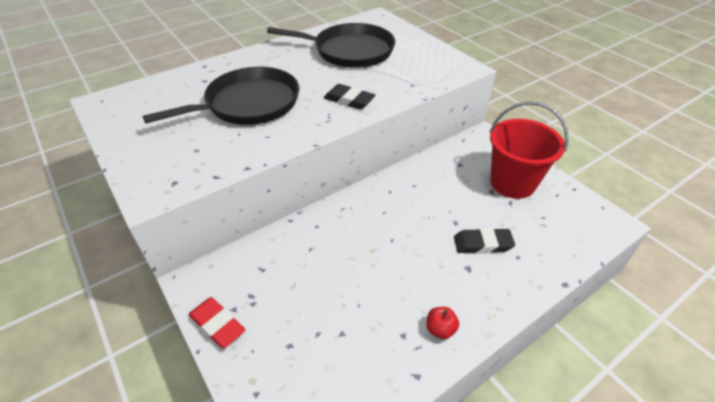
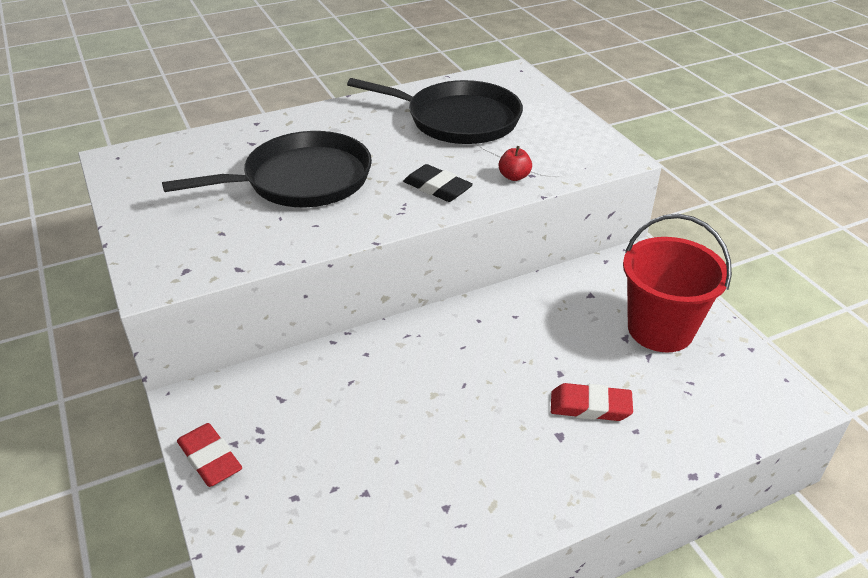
camera: 10 degrees right, 5 degrees down
red apple [427,307,459,339] -> red apple moved to [499,146,532,181]
black eraser [454,228,515,254] -> red eraser [551,383,633,421]

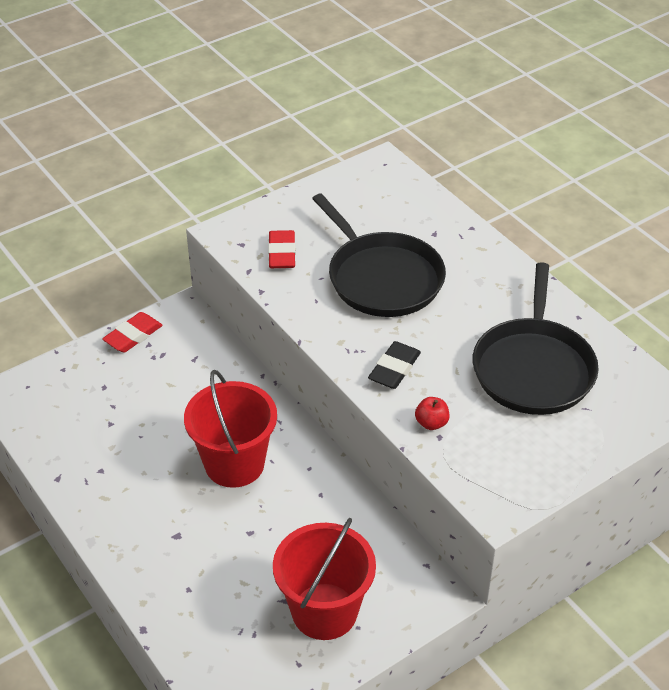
camera: 80 degrees right, 5 degrees up
red eraser [551,383,633,421] -> red eraser moved to [268,230,296,268]
none -> red bucket [184,370,277,488]

